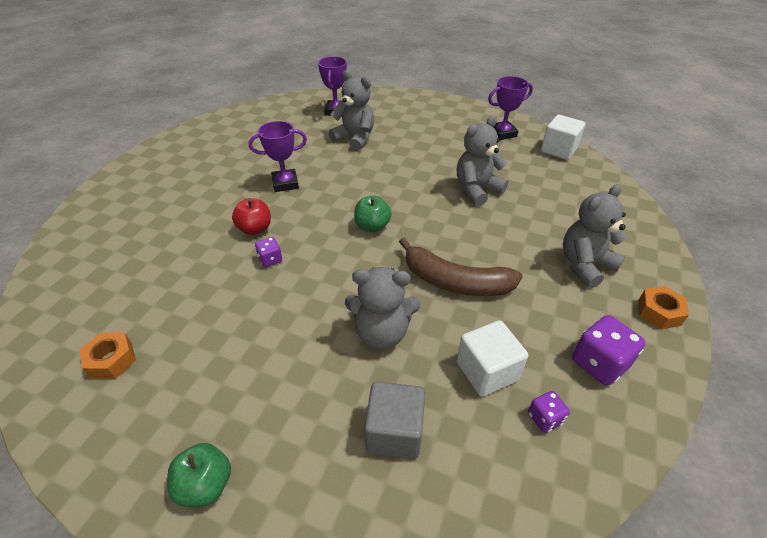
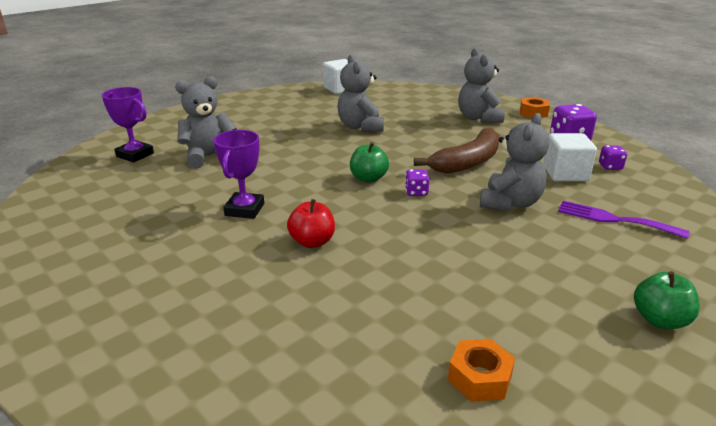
camera: 65 degrees left, 15 degrees down
purple dice [255,237,282,267] -> purple dice moved to [405,169,429,196]
grey cube [364,382,425,459] -> purple fork [558,201,689,239]
purple trophy [488,76,533,140] -> none

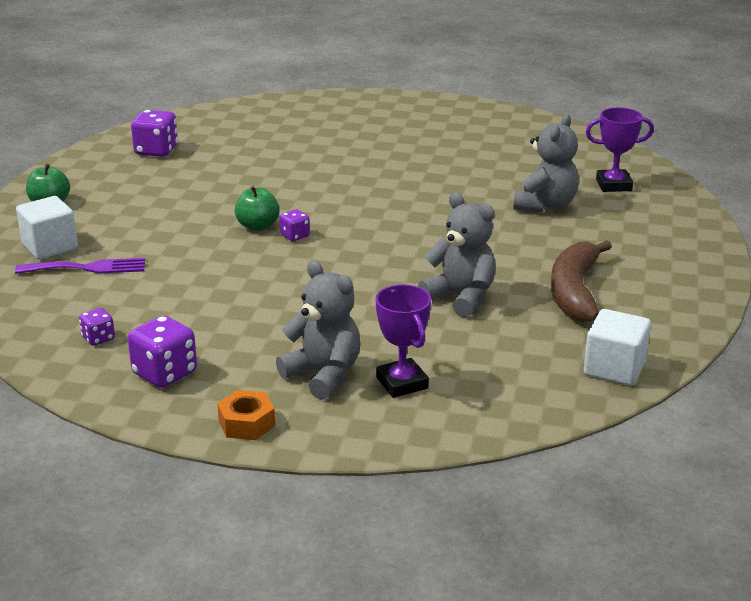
camera: 145 degrees right, 0 degrees up
purple trophy [213,130,264,219] -> purple trophy moved to [375,284,431,398]
red apple [287,199,335,248] -> none
green apple [350,142,389,183] -> green apple moved to [235,186,280,231]
brown banana [414,127,500,173] -> brown banana moved to [551,240,612,323]
orange nut [448,339,515,402] -> purple dice [131,110,178,157]
grey teddy bear [480,113,549,211] -> none
white cube [543,133,597,181] -> white cube moved to [16,196,78,260]

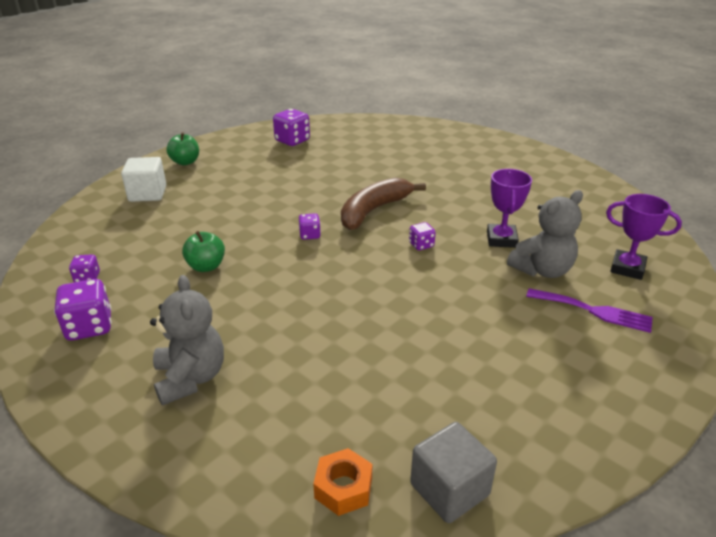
camera: 30 degrees right, 5 degrees up
purple fork [15,258,145,274] -> purple fork moved to [526,288,653,333]
orange nut [217,390,275,440] -> orange nut moved to [313,448,372,516]
green apple [235,186,280,231] -> green apple moved to [182,231,225,272]
purple trophy [375,284,431,398] -> purple trophy moved to [487,169,532,248]
grey teddy bear [418,193,496,318] -> none
brown banana [551,240,612,323] -> brown banana moved to [341,177,426,230]
white cube [584,309,651,386] -> grey cube [410,422,497,523]
none -> purple dice [409,222,436,250]

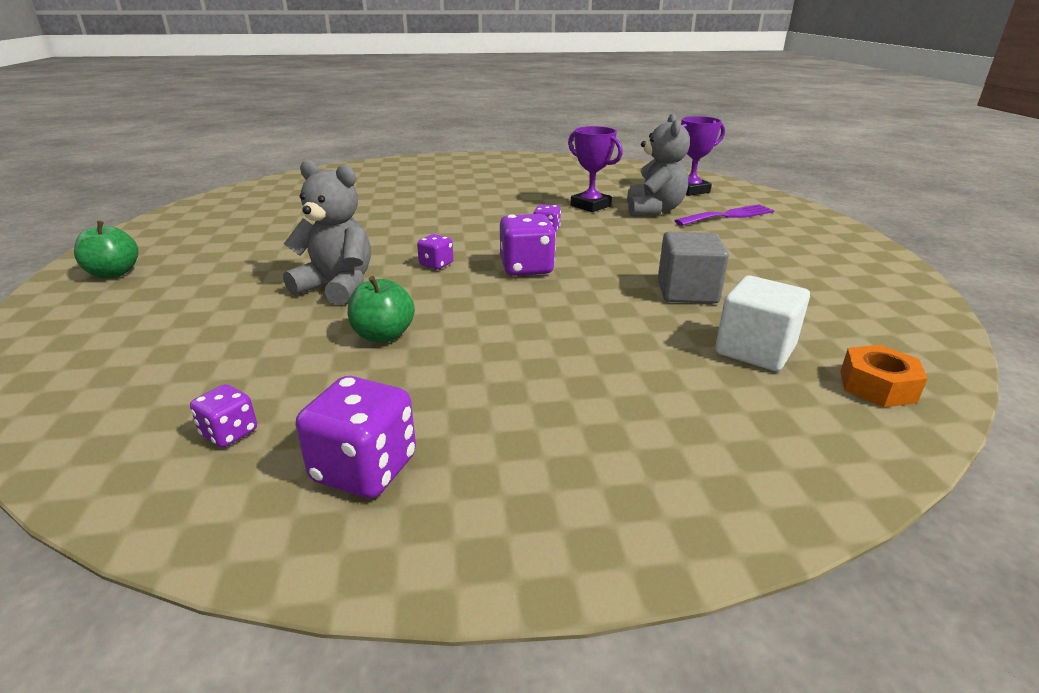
camera: 50 degrees left, 5 degrees down
white cube [121,157,166,202] -> white cube moved to [715,276,810,371]
grey teddy bear [150,275,224,405] -> grey teddy bear moved to [283,160,371,305]
purple dice [273,109,310,146] -> purple dice moved to [500,214,556,276]
brown banana [341,177,426,230] -> none
grey cube [410,422,497,523] -> grey cube moved to [658,232,729,304]

